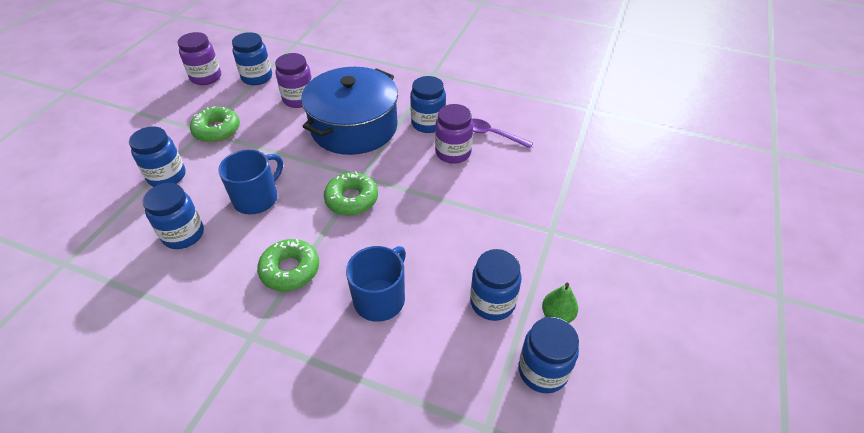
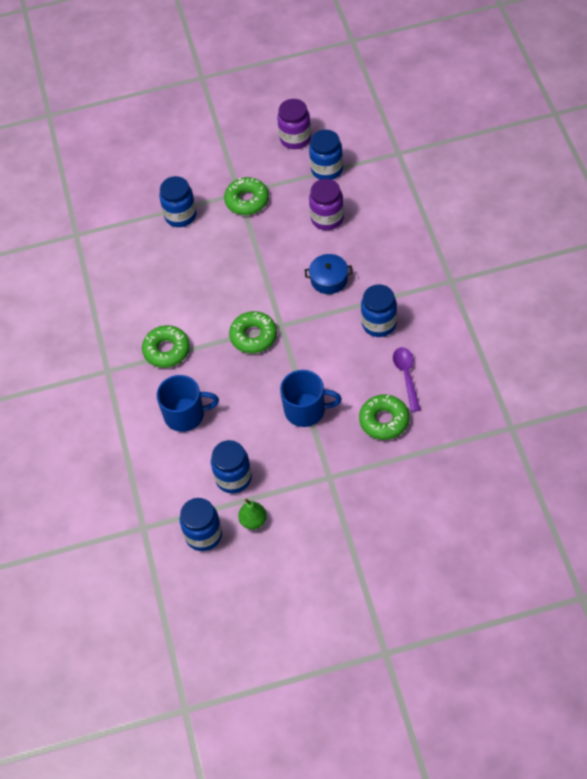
camera: 60 degrees right, 10 degrees up
blue jar [143,183,204,249] -> none
blue mug [218,150,283,215] -> blue mug moved to [280,370,342,427]
blue pot [301,67,398,155] -> blue pot [305,254,352,294], size x0.43
purple jar [435,104,473,164] -> none
none -> green donut [359,394,409,440]

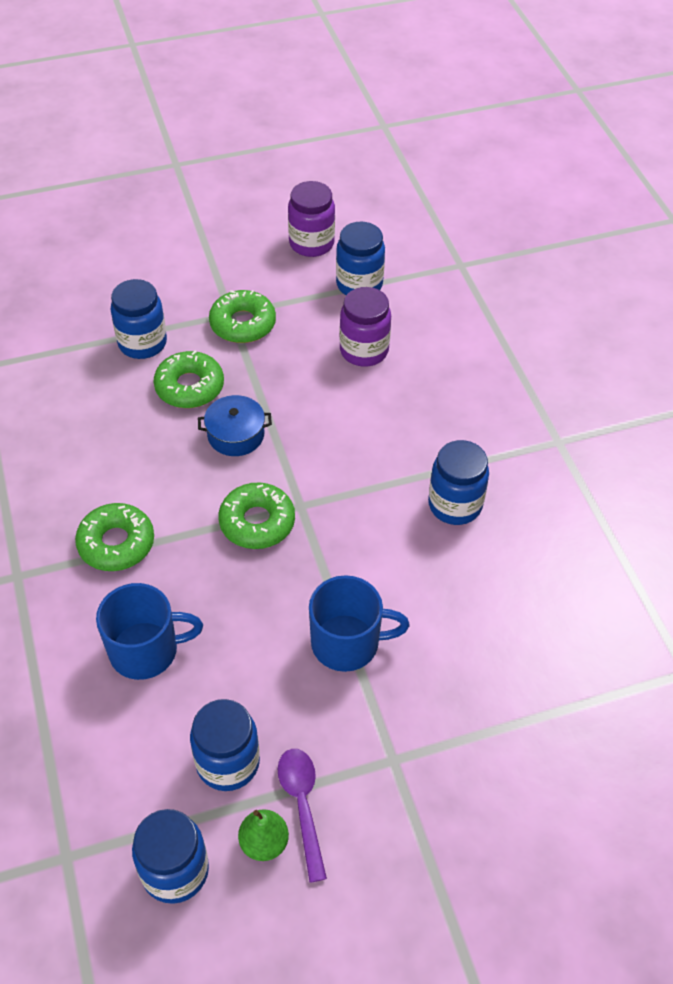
camera: 10 degrees left, 5 degrees down
blue pot [305,254,352,294] -> blue pot moved to [198,395,272,456]
green donut [359,394,409,440] -> green donut moved to [154,350,224,408]
purple spoon [393,347,420,412] -> purple spoon moved to [278,749,327,883]

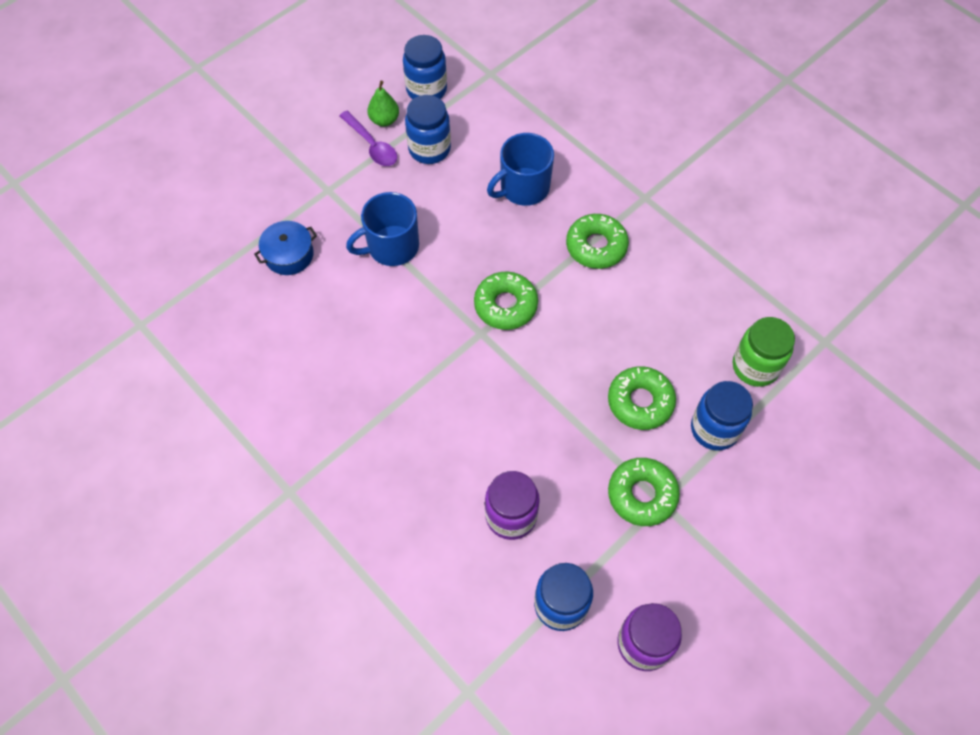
camera: 155 degrees right, 10 degrees up
blue pot [198,395,272,456] -> blue pot moved to [254,221,317,275]
blue jar [428,440,489,525] -> none
none -> green jar [733,317,795,387]

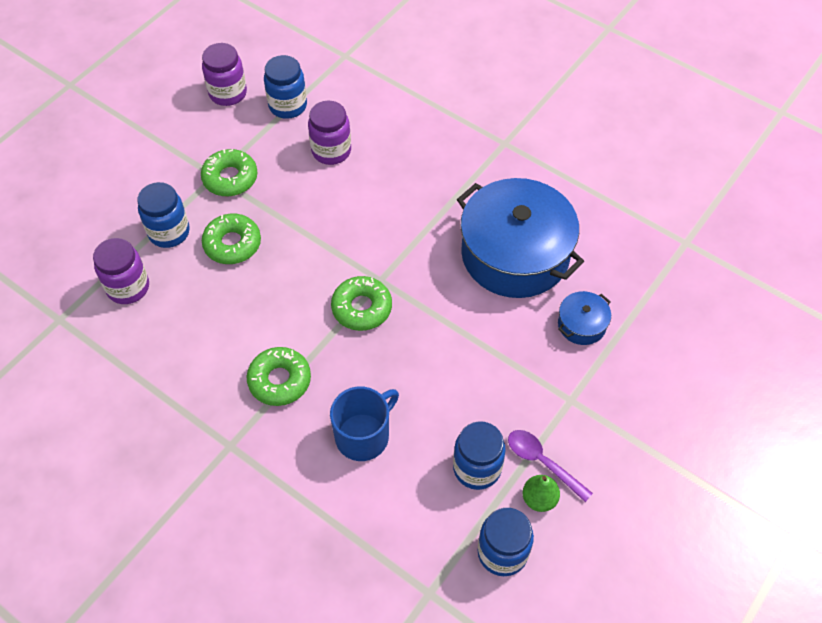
camera: 170 degrees right, 5 degrees down
blue mug [346,192,419,266] -> none
green jar [733,317,795,387] -> purple jar [93,238,149,304]
none -> blue pot [457,178,584,298]

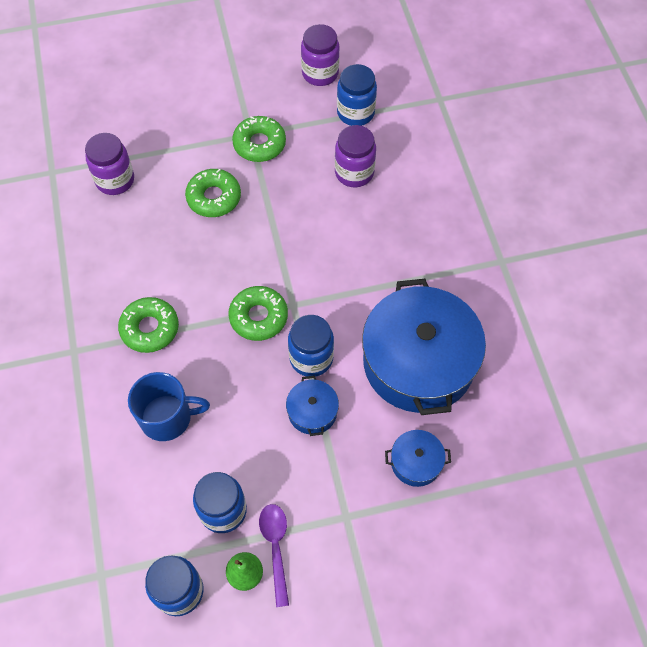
camera: 40 degrees right, 5 degrees up
blue jar [137,182,190,248] -> blue jar moved to [288,315,334,377]
none -> blue pot [286,375,339,436]

